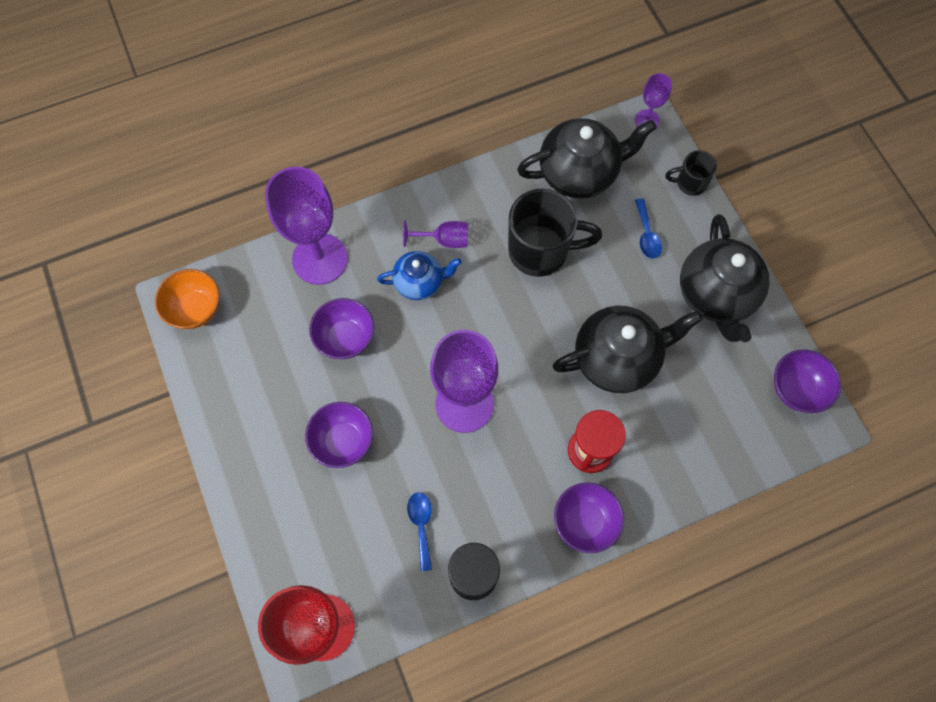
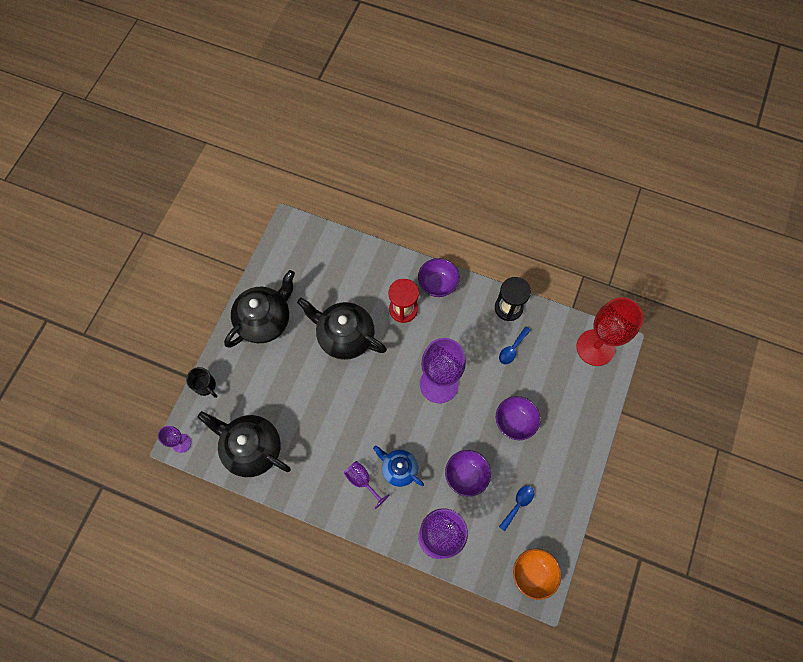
camera: 135 degrees left, 0 degrees up
black mug [508,189,602,277] -> none
blue spoon [635,198,662,259] -> blue spoon moved to [499,486,534,531]
purple bowl [774,349,841,413] -> none

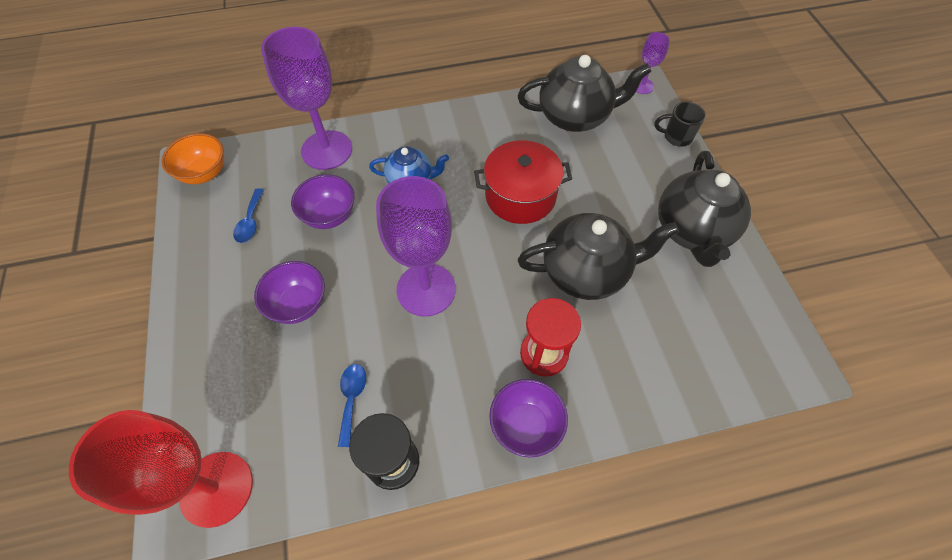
camera: 145 degrees right, 10 degrees down
purple goblet [344,461,389,509] -> none
none -> red pot [474,140,572,224]

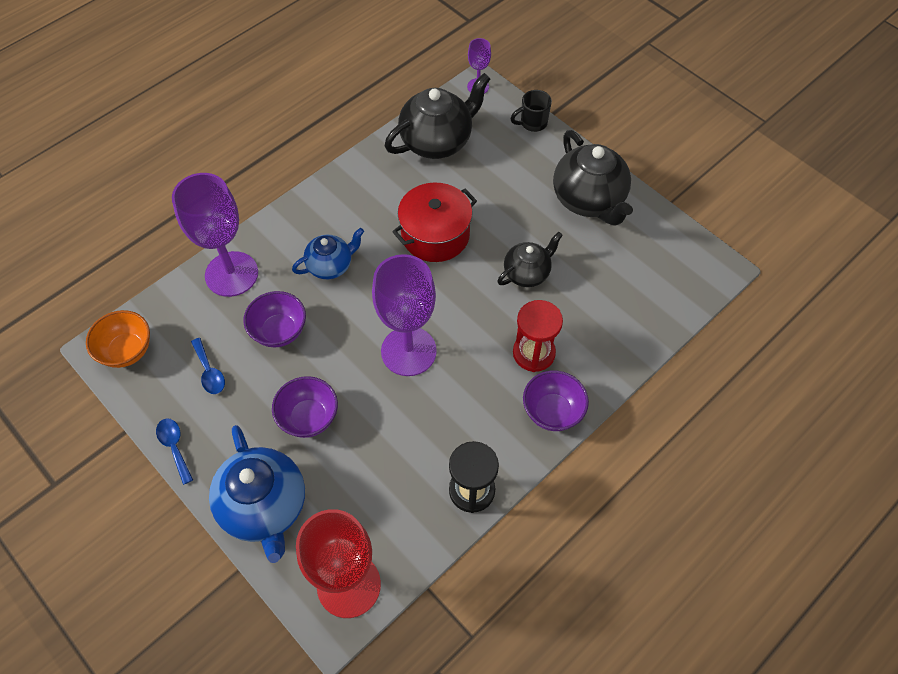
camera: 30 degrees left, 0 degrees up
blue spoon [338,364,366,447] -> blue spoon moved to [156,418,193,485]
black teapot [517,213,679,300] -> black teapot [497,232,563,287], size x0.59
none -> blue teapot [209,425,305,563]

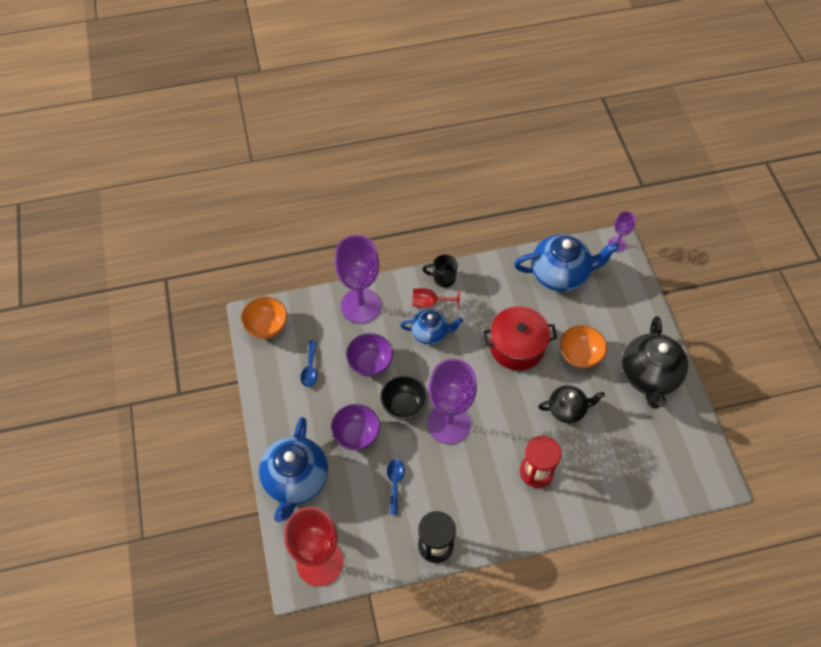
camera: 30 degrees right, 0 degrees up
blue spoon [156,418,193,485] -> blue spoon moved to [387,459,405,515]
black teapot [385,73,490,159] -> blue teapot [514,234,619,292]
black mug [510,90,552,132] -> black mug moved to [422,254,458,287]
purple bowl [523,370,589,431] -> none
none -> black bowl [380,375,429,420]
none -> red goblet [412,288,460,309]
none -> orange bowl [560,325,607,368]

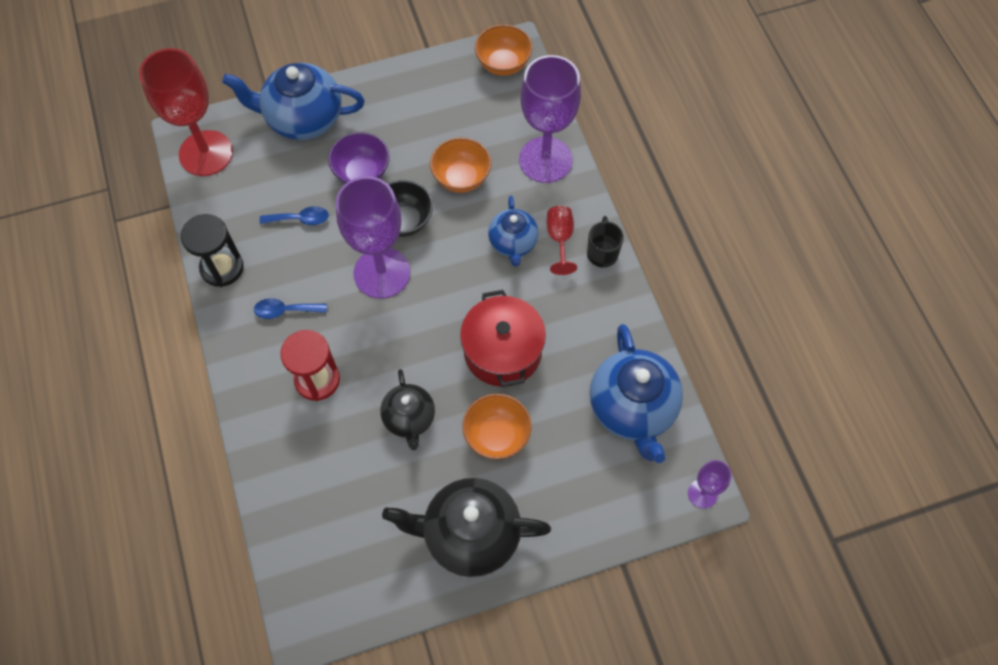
camera: 85 degrees right, 5 degrees up
blue spoon [300,341,317,387] -> blue spoon moved to [254,298,327,319]
purple bowl [346,333,393,377] -> orange bowl [430,138,491,193]

